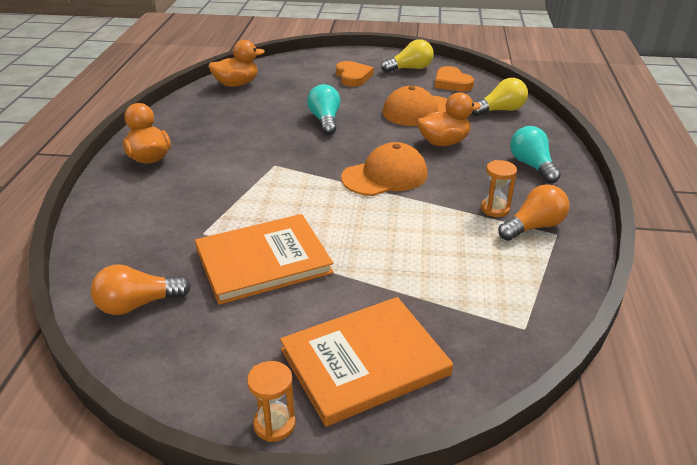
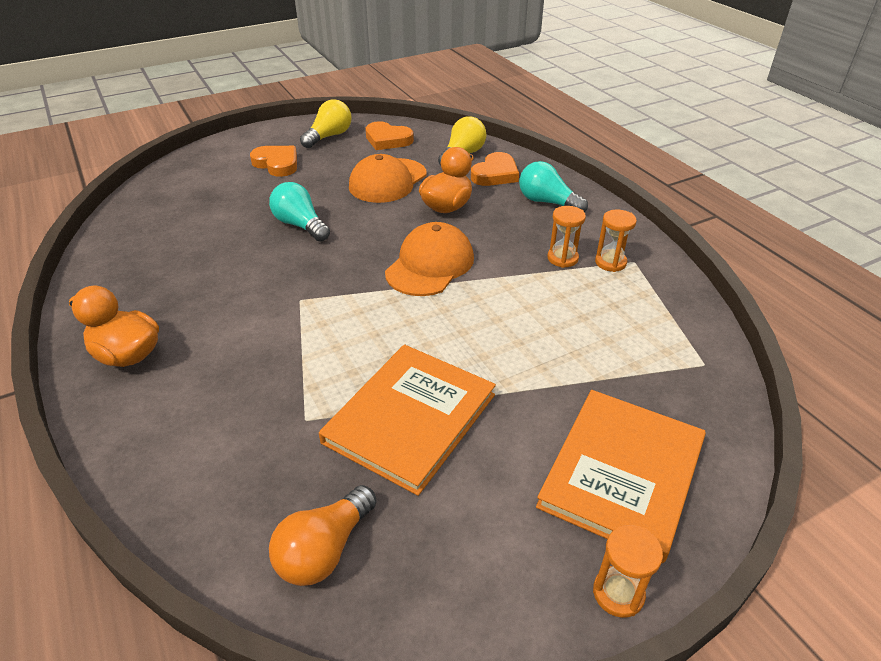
camera: 35 degrees left, 5 degrees up
orange duck [208,40,265,87] -> none
orange light bulb [498,184,570,241] -> orange hourglass [595,209,637,272]
none -> orange heart [471,152,519,186]

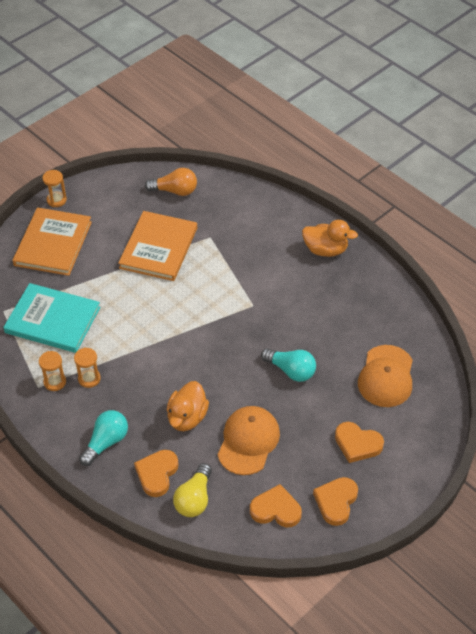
camera: 165 degrees right, 10 degrees up
orange light bulb [269,485,377,586] -> orange light bulb turned 75 degrees clockwise [145,168,197,196]
yellow light bulb [300,99,352,148] -> orange heart [313,477,358,526]
orange cap [385,222,474,296] -> orange cap moved to [358,345,413,407]
turquoise light bulb [519,161,588,212] -> turquoise light bulb turned 75 degrees counterclockwise [79,410,128,466]
none -> turquoise book [3,283,100,353]

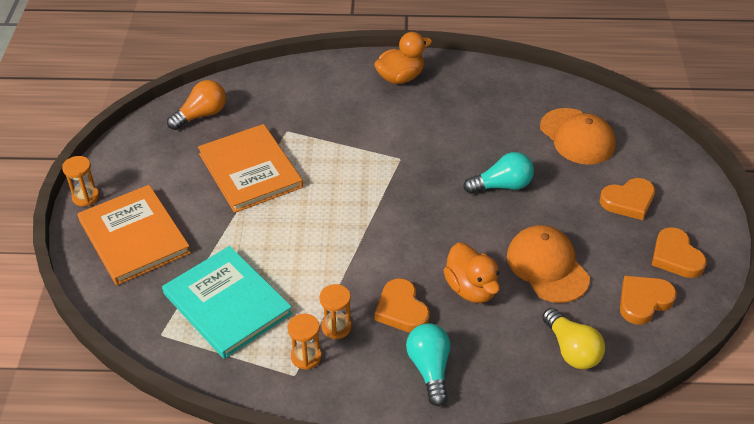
camera: 45 degrees left, 5 degrees down
turquoise book [3,283,100,353] -> turquoise book turned 75 degrees clockwise [162,246,292,359]
orange heart [134,450,179,497] -> orange heart moved to [374,278,430,332]

